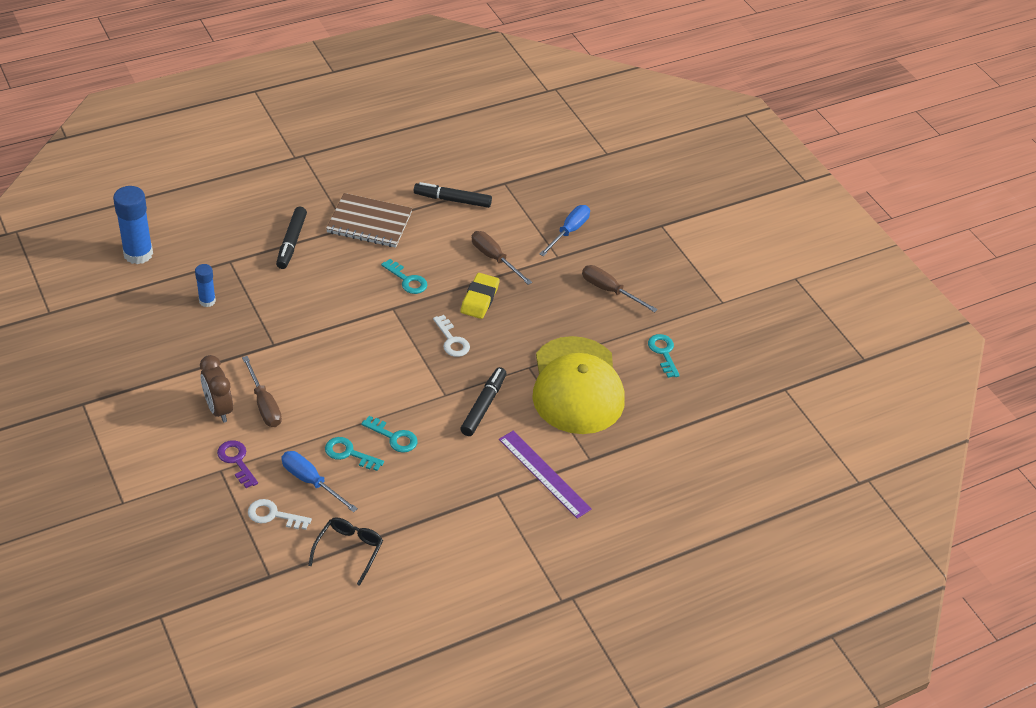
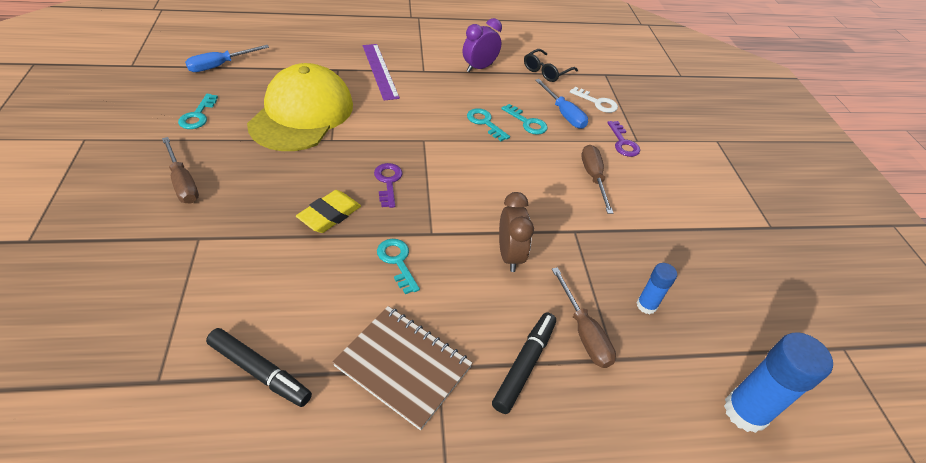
camera: 160 degrees left, 0 degrees up
brown clock [200,355,233,423] -> brown clock moved to [499,192,534,272]
white key [433,315,470,357] -> purple key [374,163,402,208]
black marker [460,367,506,436] -> none
brown screwdriver [472,231,532,285] -> brown screwdriver moved to [552,267,616,368]
blue screwdriver [540,205,590,256] -> blue screwdriver moved to [185,45,269,72]
none -> purple clock [463,18,502,72]

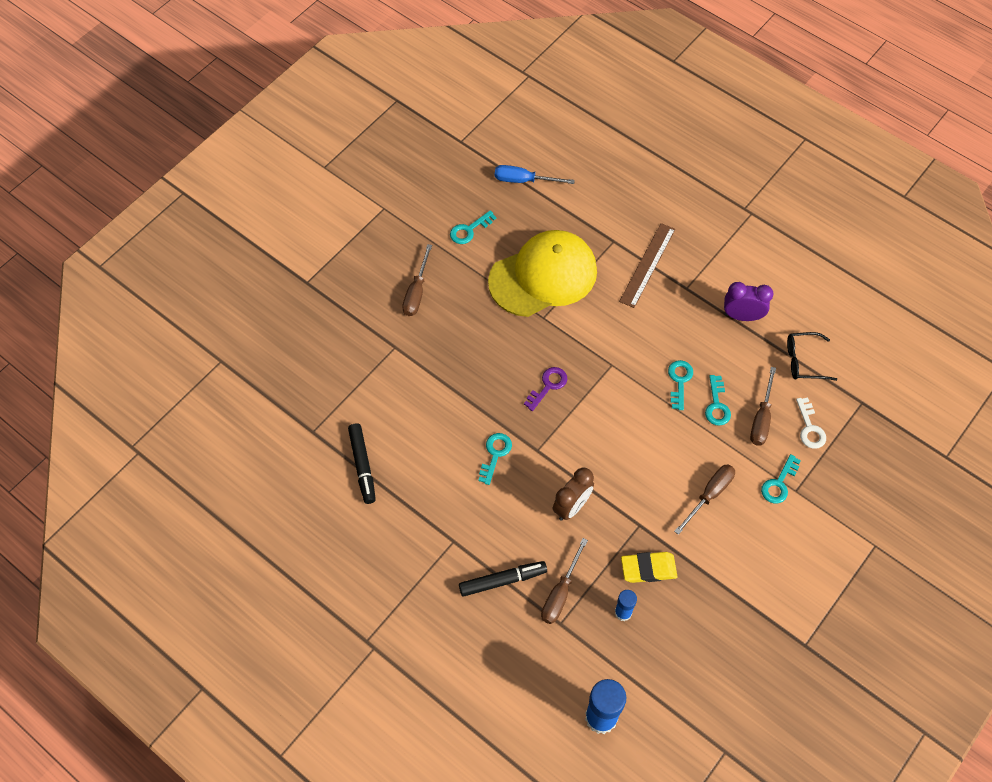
camera: 50 degrees right, 15 degrees up
yellow eraser [296,190,361,233] -> yellow eraser moved to [621,552,678,583]
brown notebook [332,306,472,430] -> none
purple ruler [363,44,400,101] -> brown ruler [619,223,675,308]
blue screwdriver [535,79,588,129] -> brown screwdriver [750,367,776,446]
purple key [607,121,640,157] -> turquoise key [761,454,801,503]

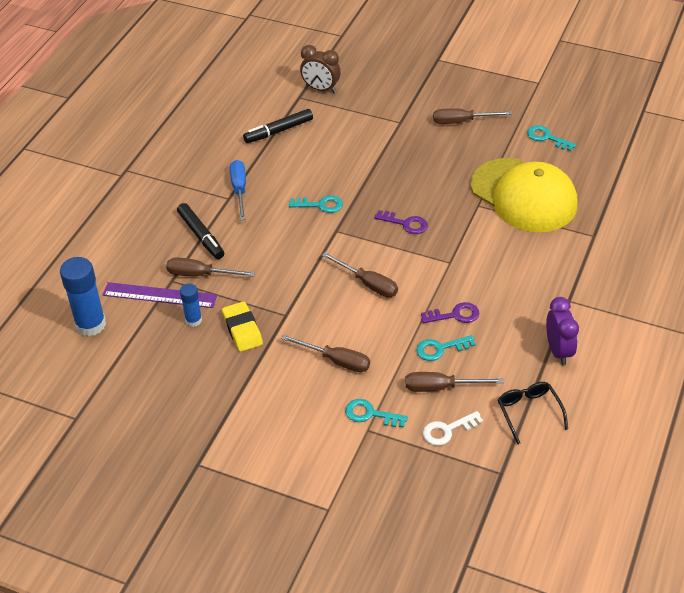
camera: 75 degrees right, 15 degrees down
blue screwdriver [495,165,575,184] -> blue screwdriver moved to [230,160,246,220]
brown clock [553,468,594,521] -> brown clock moved to [300,45,341,93]
brown ruler [619,223,675,308] -> none
turquoise key [668,360,693,410] -> purple key [421,302,479,323]
none -> purple ruler [103,282,217,308]
none -> brown screwdriver [322,252,398,297]

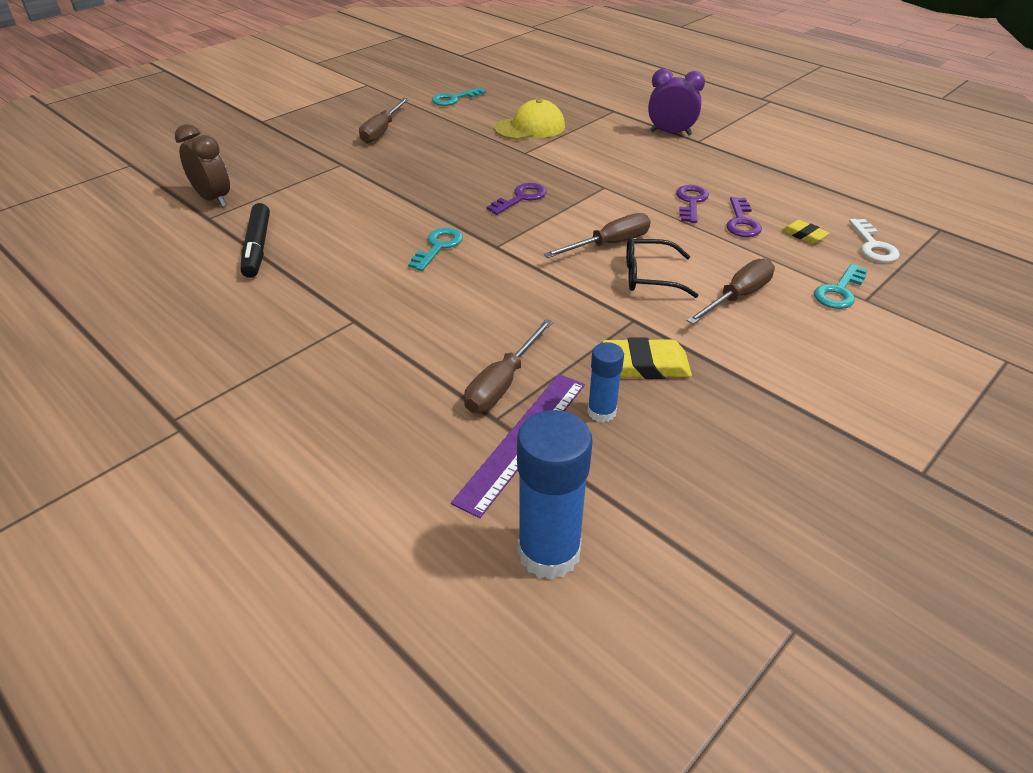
camera: 70 degrees left, 5 degrees down
black marker [177,203,224,259] -> none
blue screwdriver [230,160,246,220] -> none
brown clock [300,45,341,93] -> brown clock turned 90 degrees counterclockwise [175,124,230,207]
brown screwdriver [406,372,503,392] -> yellow eraser [782,220,829,244]
turquoise key [416,335,476,361] -> purple key [726,197,762,237]
yellow cap [471,158,577,232] -> yellow cap [495,99,565,140], size x0.55
black glasses [498,382,568,444] -> black glasses moved to [626,237,699,298]
purple clock [546,297,579,365] -> purple clock moved to [648,69,705,136]

